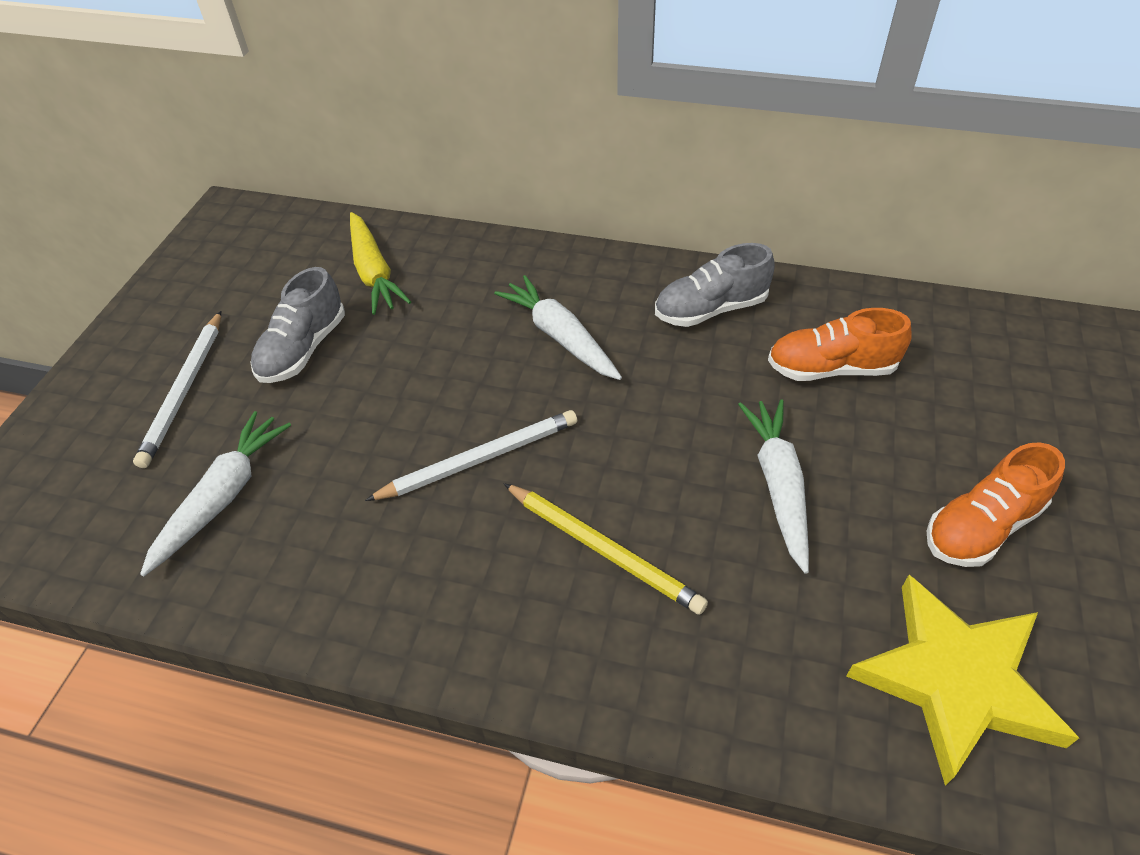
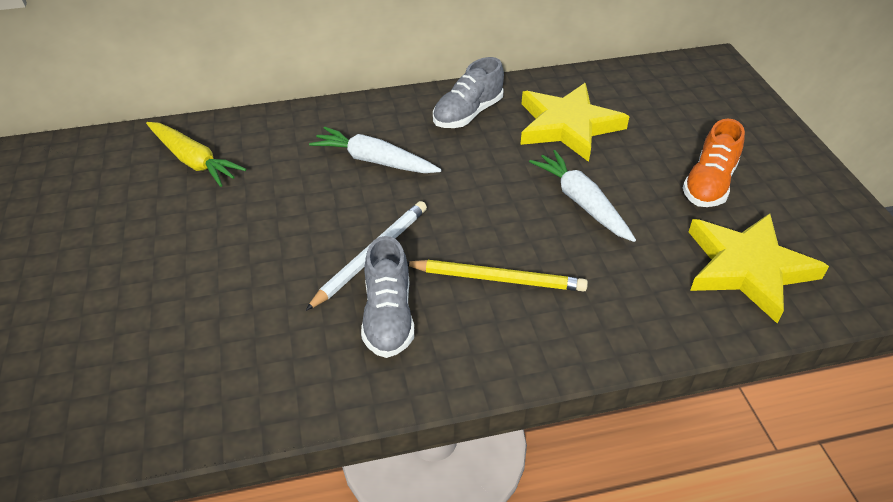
camera: 30 degrees left, 5 degrees down
white pencil [133,311,221,468] -> none
white carrot [140,411,291,576] -> none
grey shoe [251,267,345,383] -> grey shoe moved to [361,236,414,358]
orange shoe [768,308,912,381] -> yellow star [520,83,630,162]

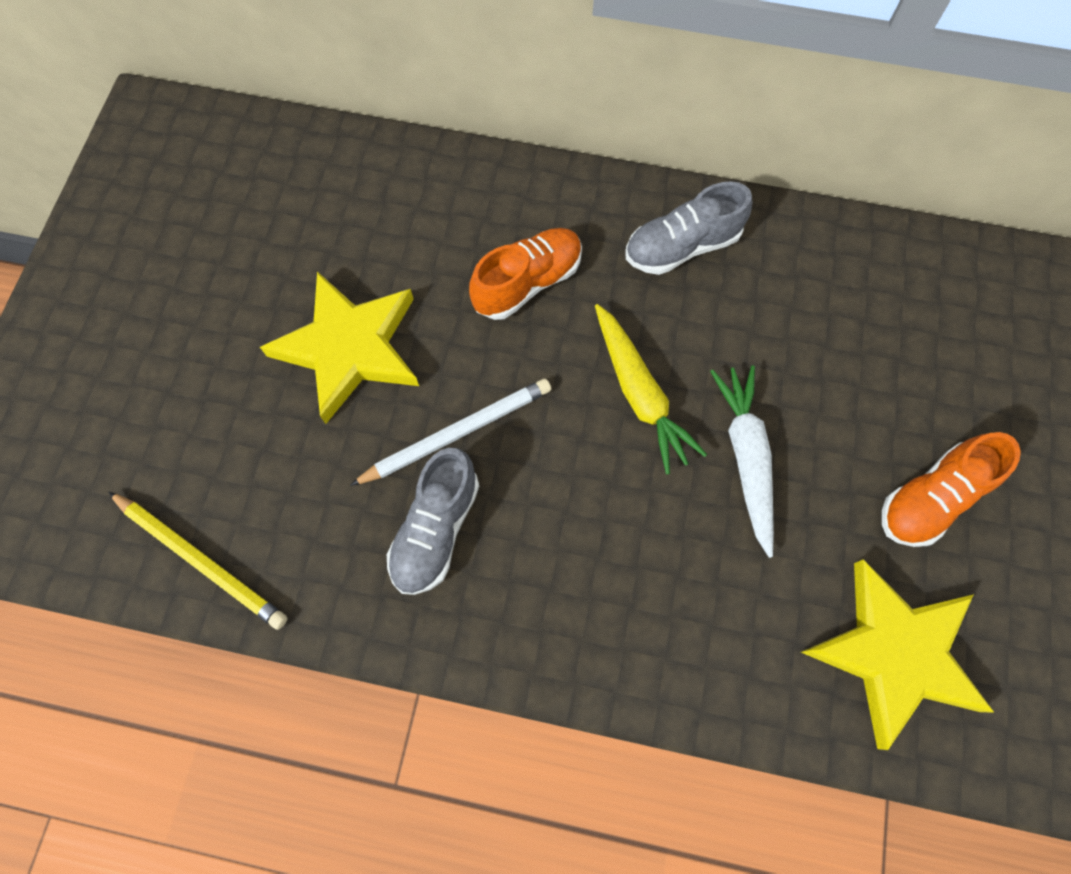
camera: 25 degrees right, 25 degrees up
yellow carrot [146,122,246,187] -> yellow carrot moved to [595,304,707,474]
white carrot [309,127,442,173] -> orange shoe [469,228,582,320]
yellow pencil [407,260,588,291] -> yellow pencil moved to [108,492,288,630]
yellow star [520,83,630,162] -> yellow star moved to [260,272,419,424]

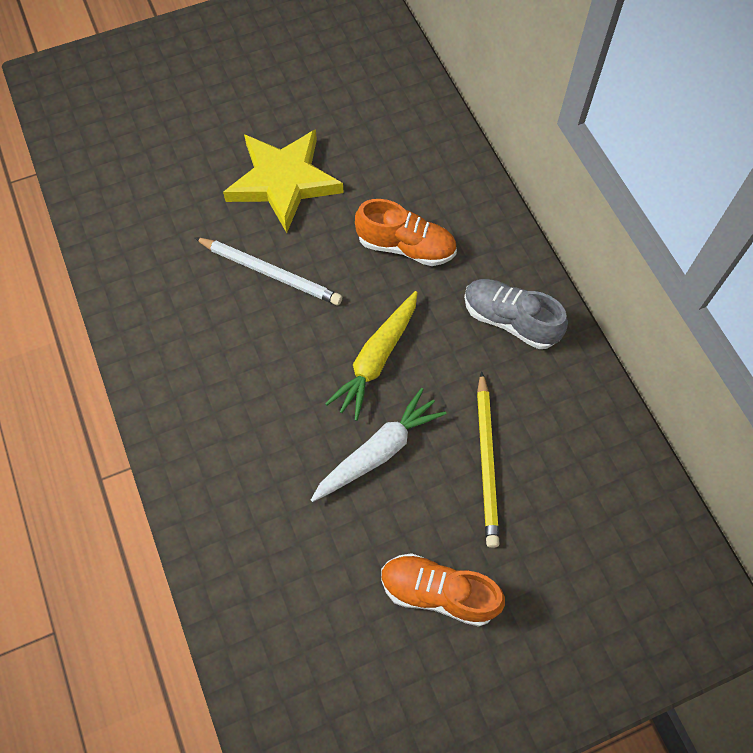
camera: 55 degrees right, 5 degrees down
yellow pencil [108,492,288,630] -> yellow pencil moved to [477,371,500,548]
grey shoe [387,448,479,595] -> none
yellow star [801,559,994,750] -> none

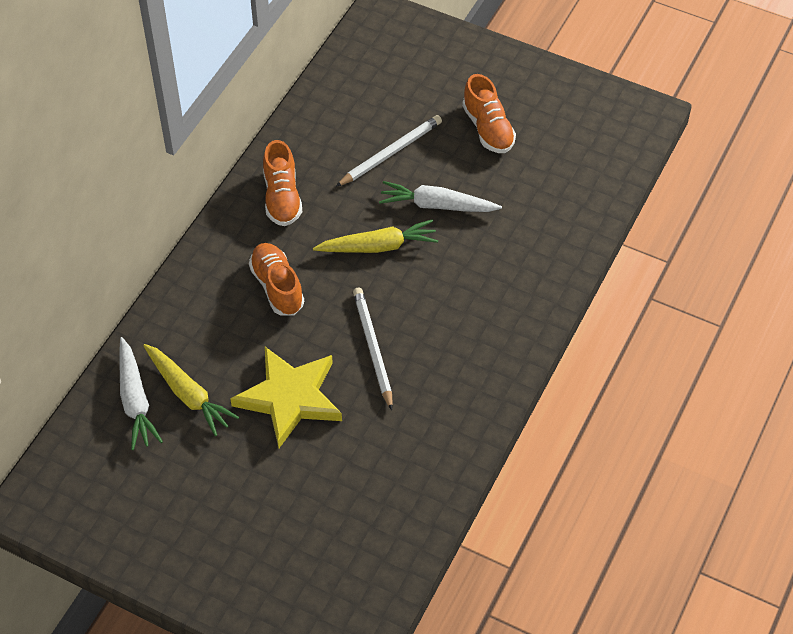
camera: 130 degrees left, 10 degrees down
grey shoe [464,279,568,349] -> orange shoe [263,140,302,226]
yellow pencil [477,371,500,548] -> white pencil [336,115,442,187]
none -> white carrot [119,337,163,450]
none -> yellow carrot [143,344,239,436]

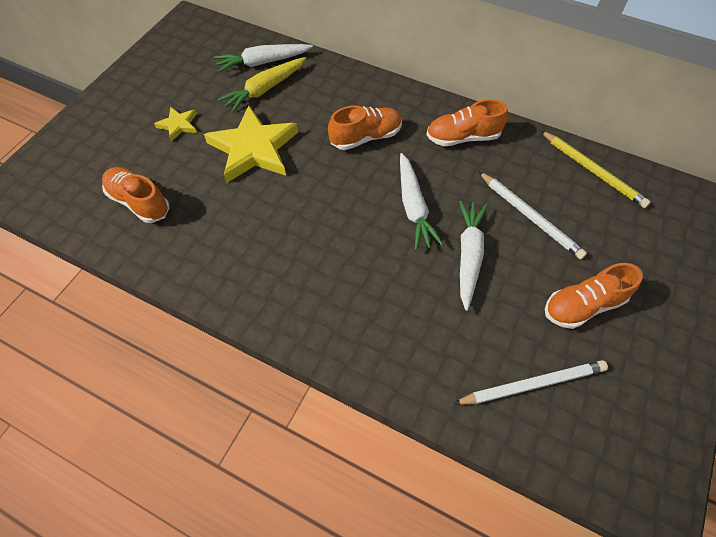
camera: 90 degrees right, 5 degrees up
yellow carrot [313,219,438,253] -> white carrot [400,153,444,250]
white pencil [353,288,393,410] -> white pencil moved to [453,360,608,405]
none -> orange shoe [102,167,170,223]
none -> yellow star [154,107,197,142]
none -> yellow pencil [541,131,650,208]

